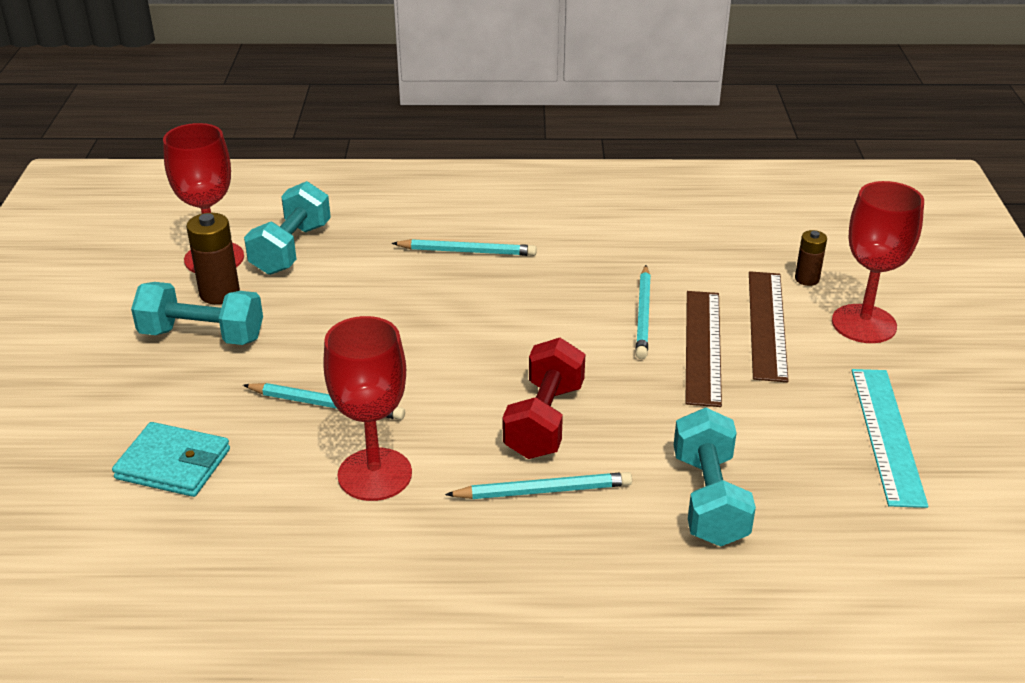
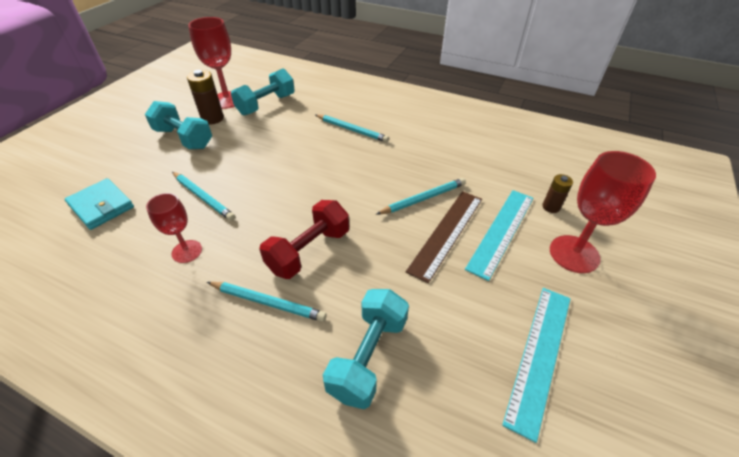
camera: 25 degrees right, 10 degrees up
red goblet [323,316,412,501] -> red goblet [146,193,202,263], size x0.61
turquoise pencil [636,265,651,359] -> turquoise pencil turned 150 degrees counterclockwise [376,178,466,215]
brown ruler [749,271,789,382] -> turquoise ruler [465,190,534,281]

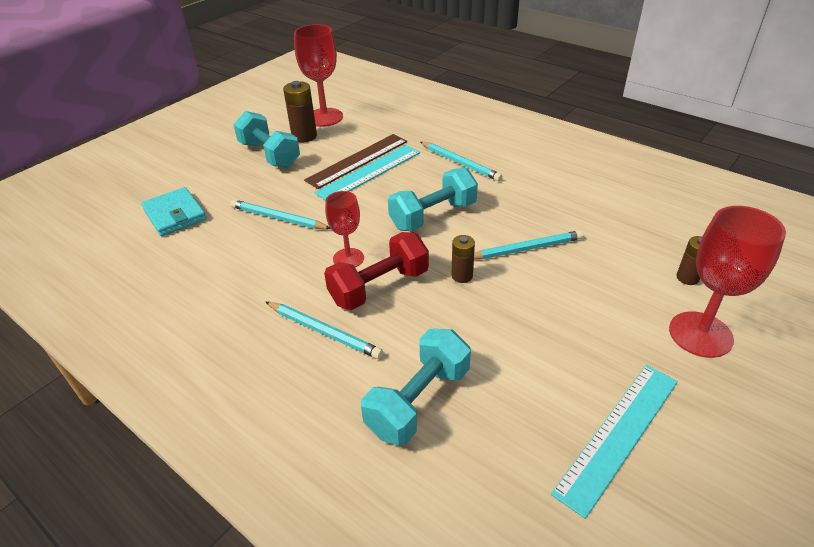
camera: 15 degrees right, 5 degrees down
red goblet [146,193,202,263] -> red goblet moved to [325,191,364,267]
turquoise pencil [172,172,235,221] -> turquoise pencil turned 150 degrees clockwise [230,200,331,229]
turquoise dumbbell [231,69,295,116] -> turquoise dumbbell moved to [388,168,478,231]
brown ruler [406,191,482,283] -> brown ruler moved to [304,134,407,189]
turquoise ruler [465,190,534,281] -> turquoise ruler moved to [314,145,420,201]
none -> brown battery [452,235,475,283]

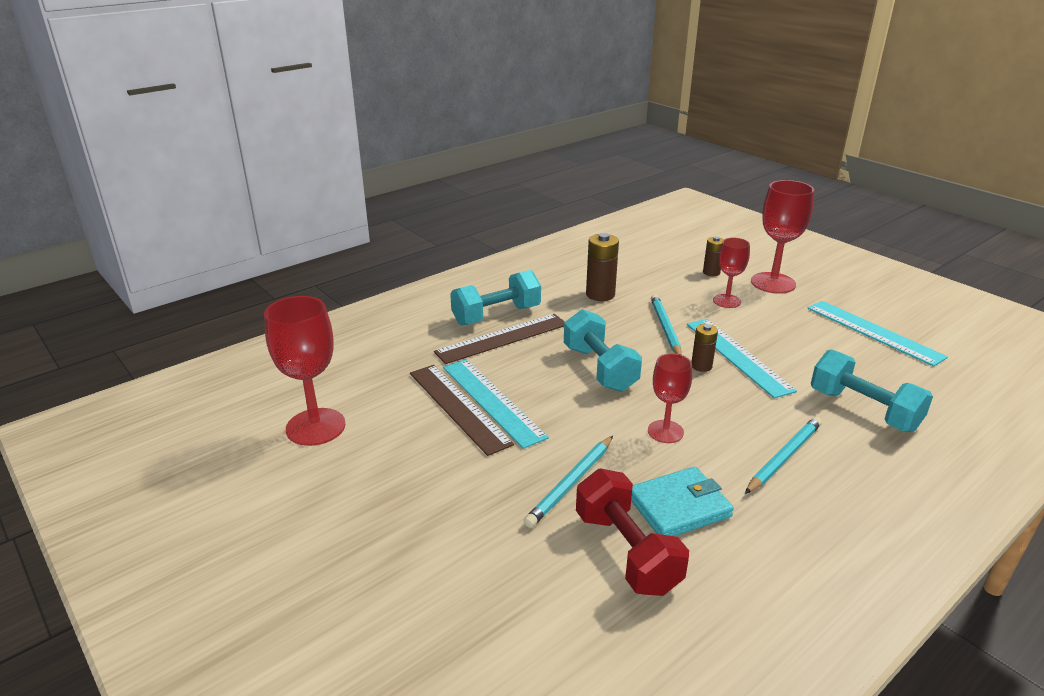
camera: 80 degrees left, 10 degrees down
turquoise wallet [141,187,207,236] -> turquoise wallet moved to [631,466,734,536]
turquoise dumbbell [233,111,300,168] -> turquoise dumbbell moved to [450,270,541,325]
brown battery [283,81,317,142] -> brown battery moved to [586,233,619,301]
red dumbbell [324,232,429,310] -> red dumbbell moved to [576,469,689,596]
turquoise pencil [420,142,502,181] -> brown ruler [434,314,565,364]
none -> turquoise ruler [687,319,797,398]
none -> red goblet [713,238,750,308]

